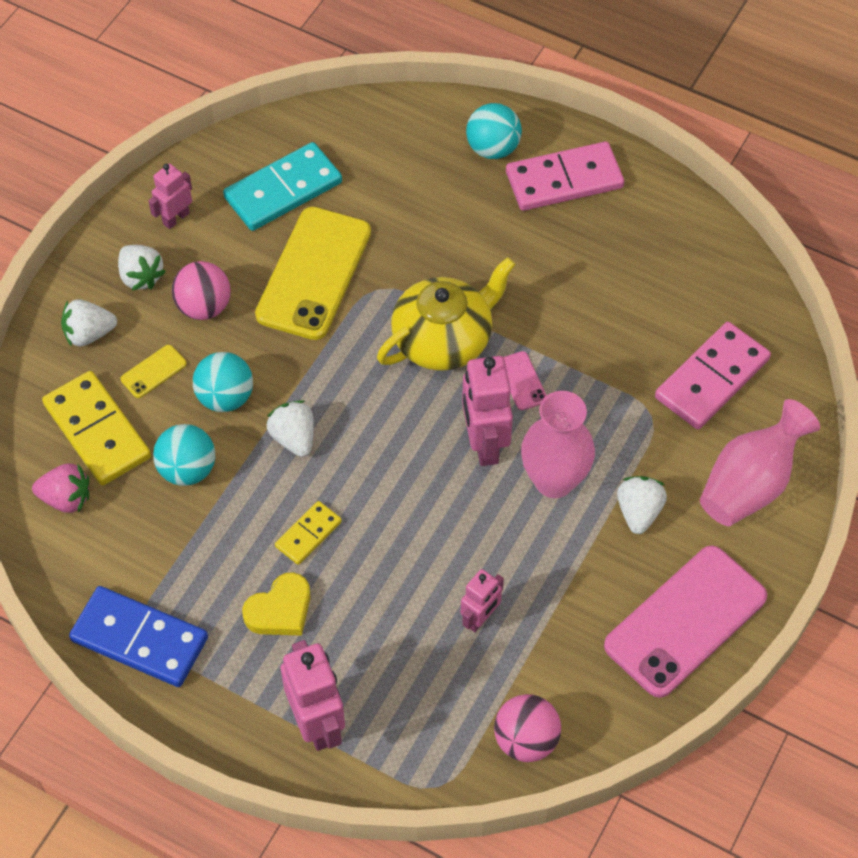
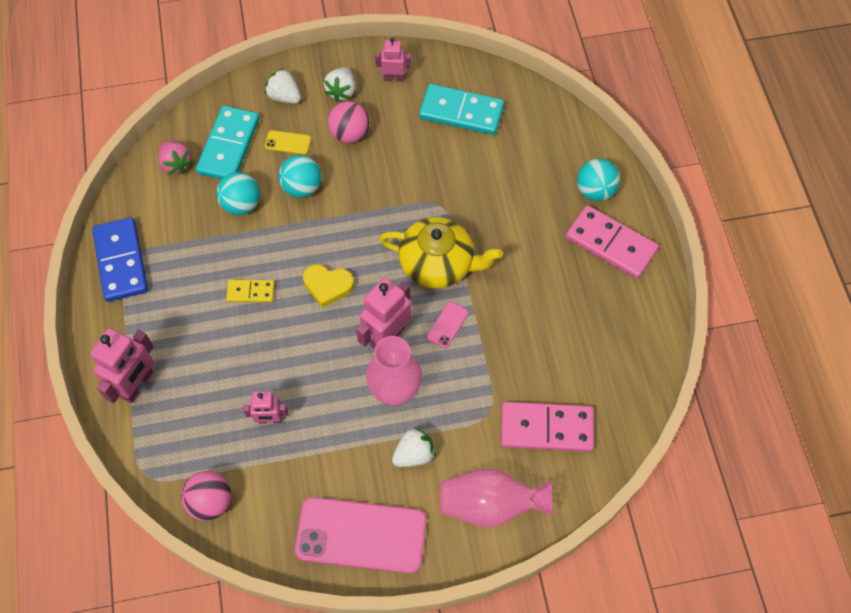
camera: 50 degrees right, 5 degrees up
yellow domino [42,371,151,485] -> turquoise domino [196,106,260,179]
yellow heart [242,572,311,636] -> yellow heart moved to [303,264,354,308]
yellow phone [255,207,371,340] -> none
white strawberry [266,400,314,457] -> none

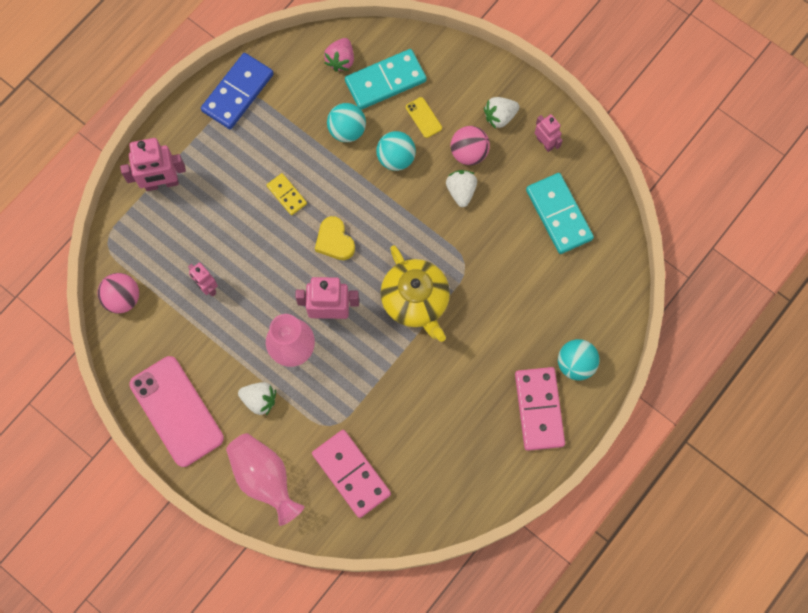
camera: 50 degrees right, 10 degrees up
white strawberry [265,68,301,104] -> white strawberry moved to [446,170,477,207]
pink phone [427,302,469,349] -> none

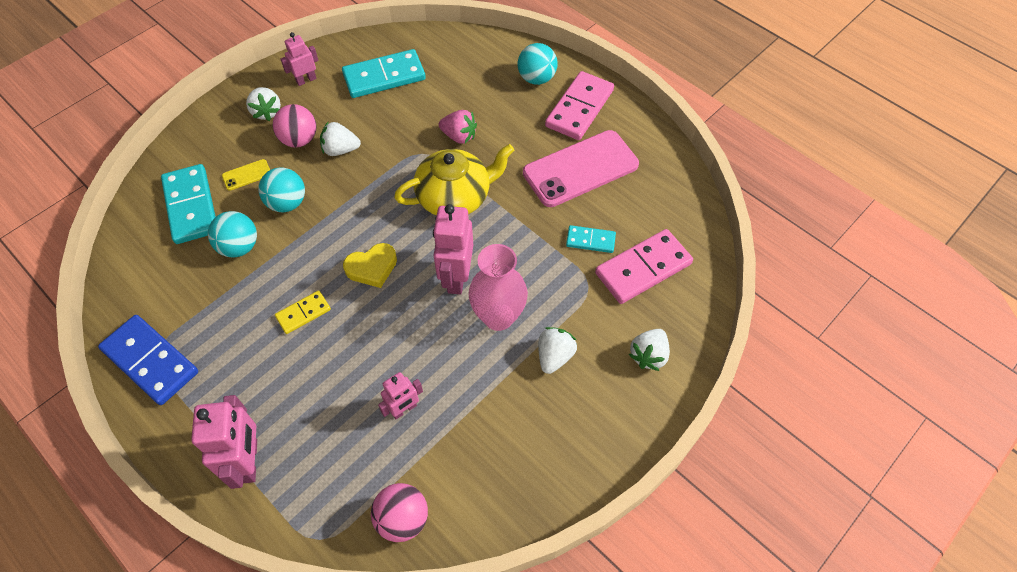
camera: 85 degrees left, 15 degrees down
pink phone [129,356,224,467] -> pink phone moved to [523,130,639,207]
pink vase [226,433,305,526] -> white strawberry [628,329,670,371]
pink strawberry [324,38,354,72] -> pink strawberry moved to [439,110,477,144]
pink domino [515,367,565,451] -> pink domino turned 60 degrees counterclockwise [545,71,614,140]
none -> turquoise domino [566,225,616,253]

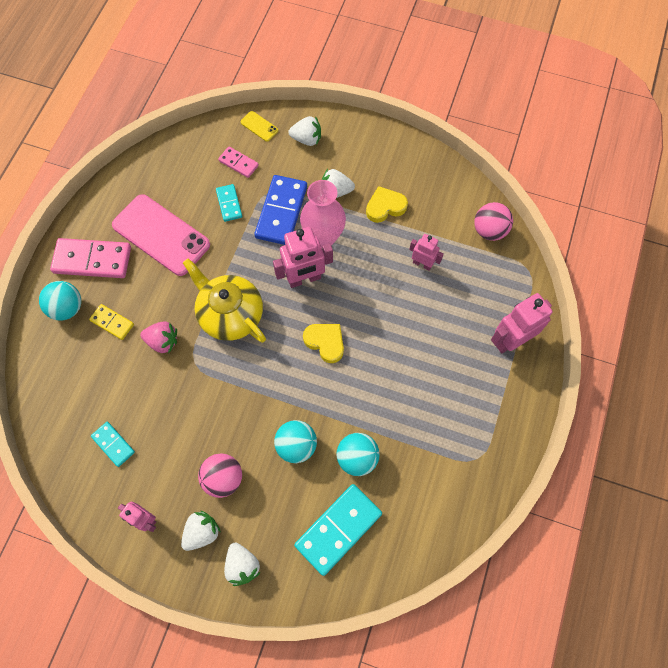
camera: 115 degrees left, 10 degrees up
blue domino [98,315,198,405] -> blue domino moved to [254,175,307,245]
yellow phone [222,159,270,191] -> yellow phone moved to [241,111,278,142]
yellow domino [275,290,331,334] -> yellow domino moved to [89,304,134,340]
white strawberry [320,121,361,156] -> white strawberry moved to [224,542,261,586]
turquoise domino [342,49,426,98] -> turquoise domino [91,422,135,467], size x0.54
pink strawberry [439,110,477,144] -> pink strawberry turned 105 degrees clockwise [140,321,177,353]
pink domino [595,229,693,304] -> pink domino [218,146,259,178], size x0.54
none -> yellow heart [366,186,408,223]

